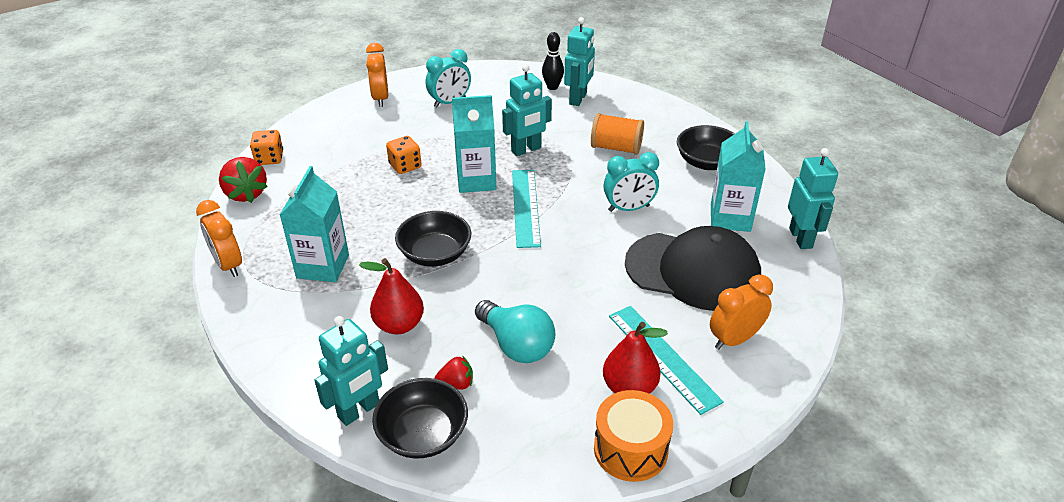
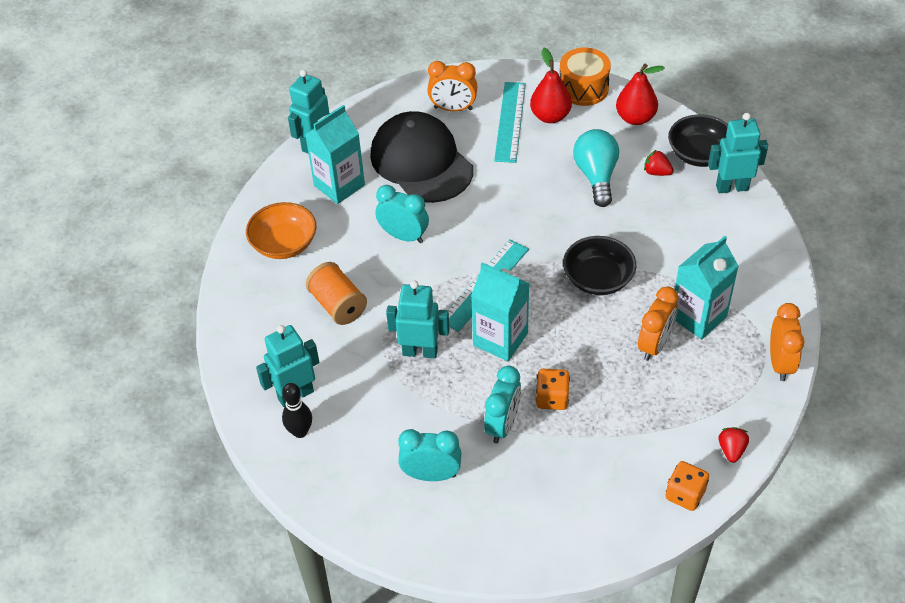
camera: 140 degrees left, 10 degrees up
red strawberry [219,157,268,203] -> red strawberry [718,427,749,463], size x0.57
red pear [359,258,424,335] -> red pear moved to [616,64,665,125]
orange clock [366,43,388,107] -> orange clock moved to [638,287,679,361]
black bowl [677,125,735,170] -> orange bowl [246,202,316,259]
none -> turquoise clock [484,366,521,444]

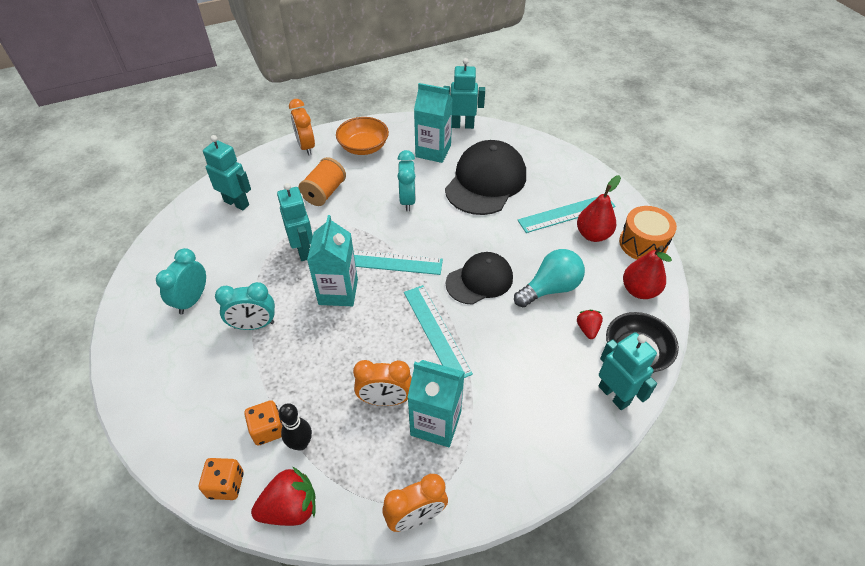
camera: 60 degrees right, 0 degrees up
black bowling pin [282,383,312,438] -> black bowling pin moved to [279,403,312,451]
turquoise clock [398,429,461,481] -> turquoise clock turned 135 degrees counterclockwise [156,248,206,314]
orange clock [427,61,478,111] -> orange clock moved to [289,99,315,155]
orange dice [536,369,570,410] -> orange dice moved to [244,400,283,445]
black bowl [563,236,636,295] -> turquoise ruler [404,285,473,378]
red strawberry [718,427,749,463] -> red strawberry [251,467,316,526], size x1.75
none -> black cap [446,252,513,305]

